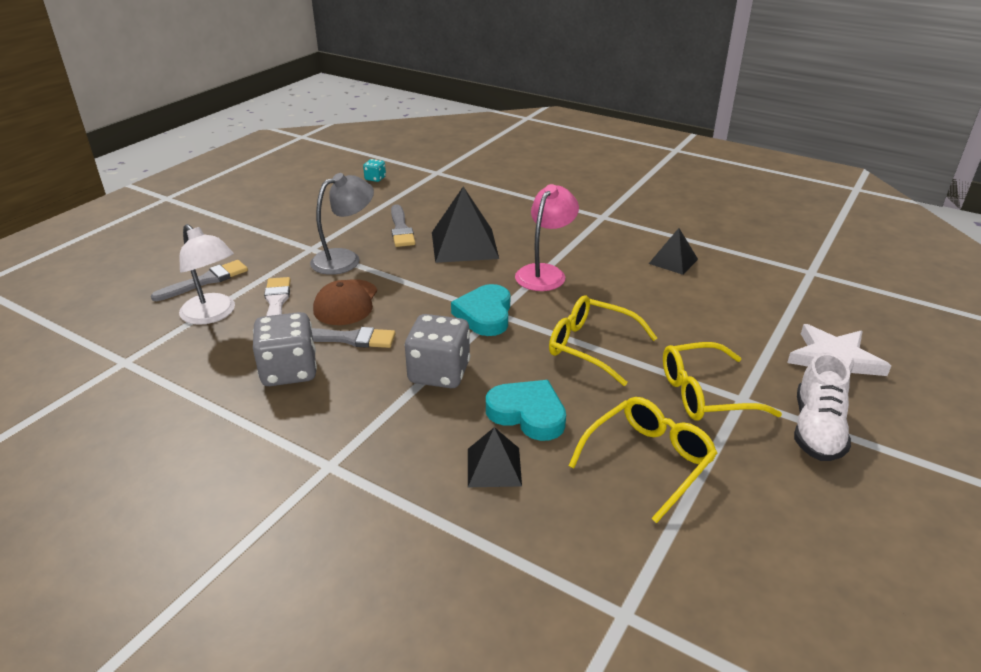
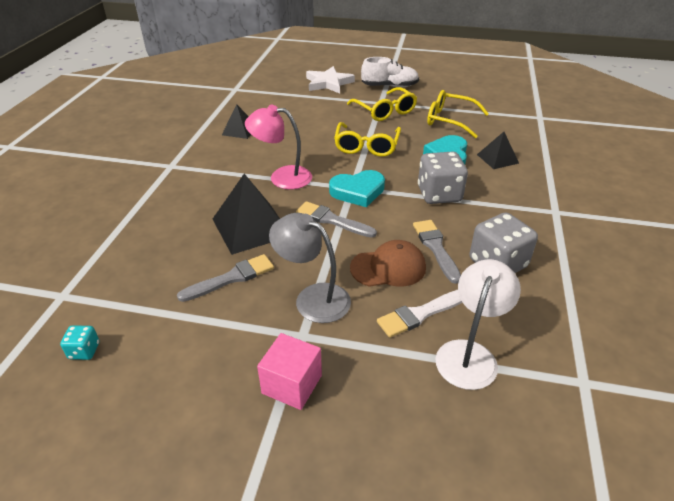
camera: 110 degrees left, 5 degrees up
grey brush [151,260,248,301] -> grey brush moved to [296,201,377,238]
none -> pink cube [257,333,322,410]

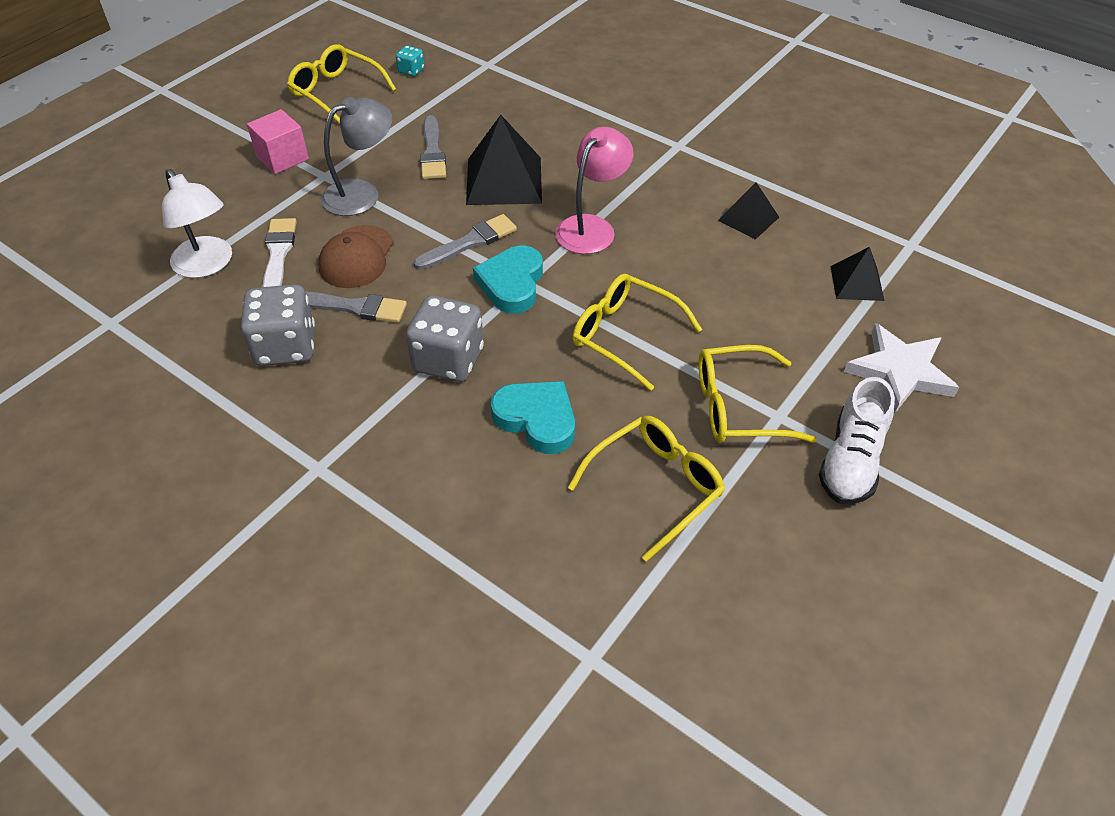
camera: 115 degrees right, 10 degrees up
black pyramid [477,132,519,169] -> black pyramid moved to [830,247,885,301]
none -> yellow glasses [287,44,396,124]

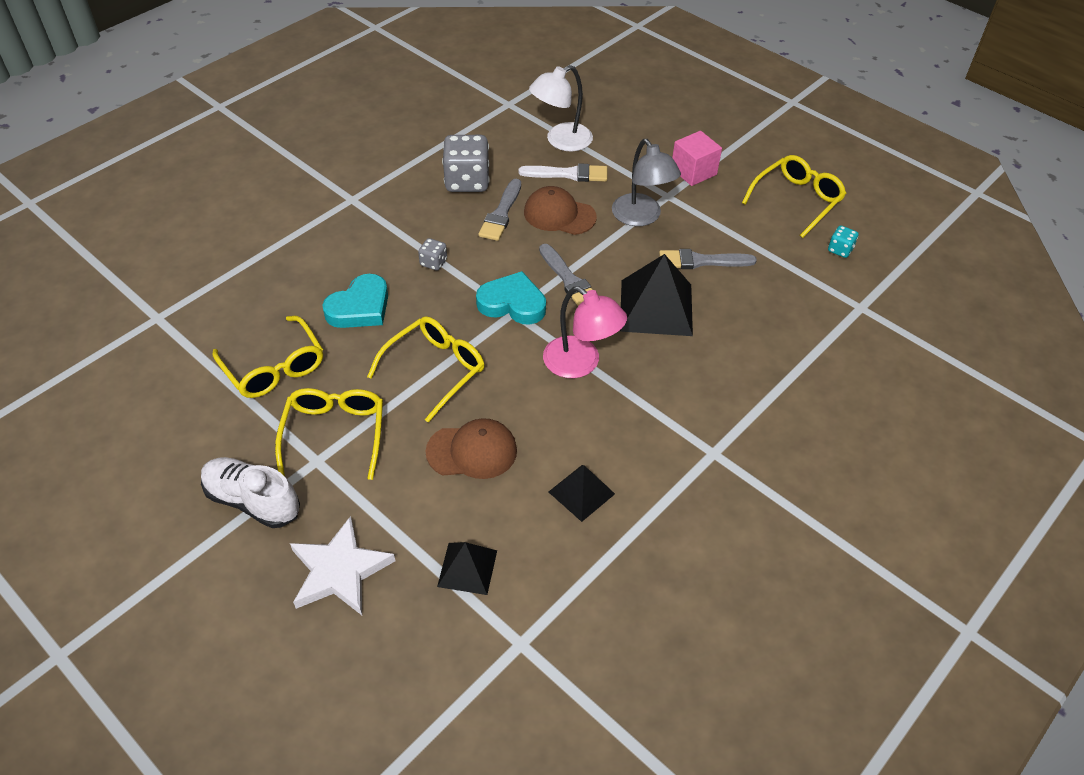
camera: 95 degrees right, 0 degrees up
grey dice [406,295,484,382] -> grey dice [418,238,447,271], size x0.48
none -> brown cap [425,418,517,479]

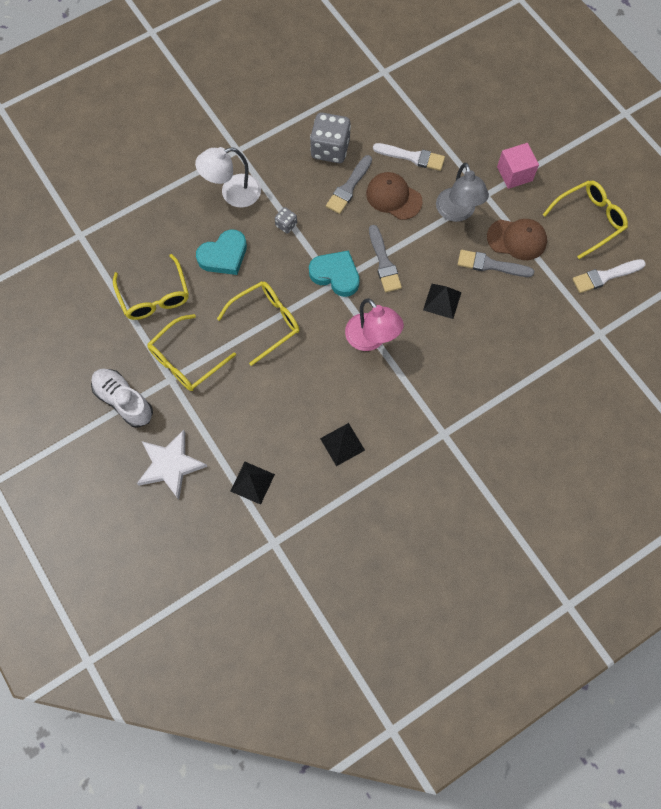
camera: 15 degrees right, 20 degrees up
yellow glasses [275,388,383,480] -> yellow glasses turned 150 degrees counterclockwise [147,314,236,391]
brown cap [425,418,517,479] -> brown cap moved to [487,219,547,260]
white lamp [529,65,593,151] -> white lamp moved to [195,147,261,208]
black pyramid [620,254,693,336] -> black pyramid [423,284,462,319], size x0.57
turquoise dice [828,225,859,258] -> white brush [572,259,646,293]

